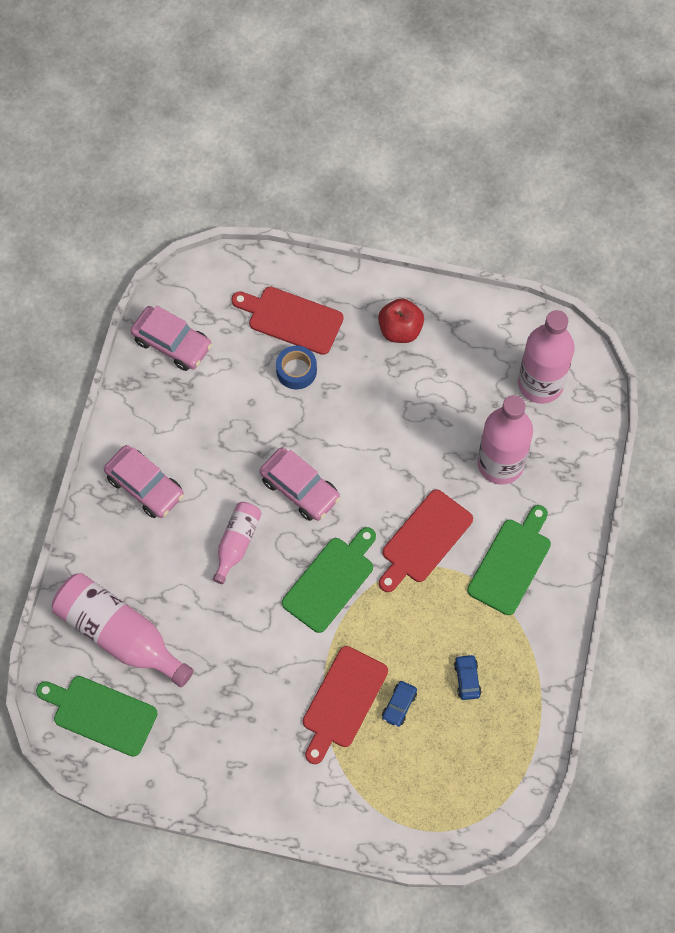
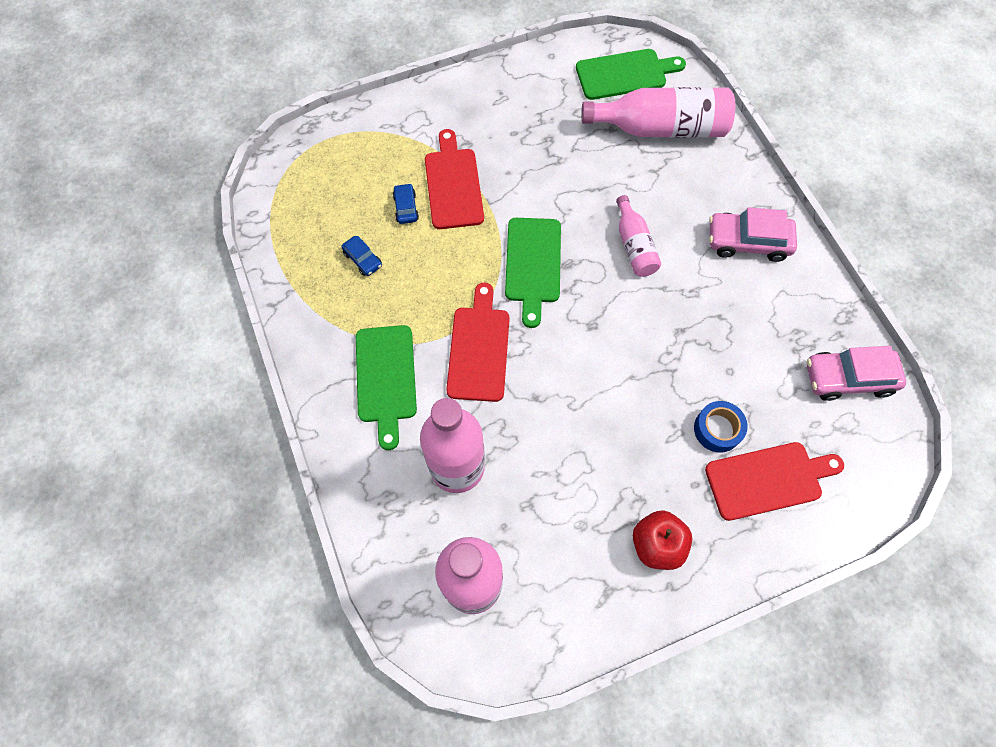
camera: 145 degrees right, 0 degrees up
pink car [260,447,340,521] -> none

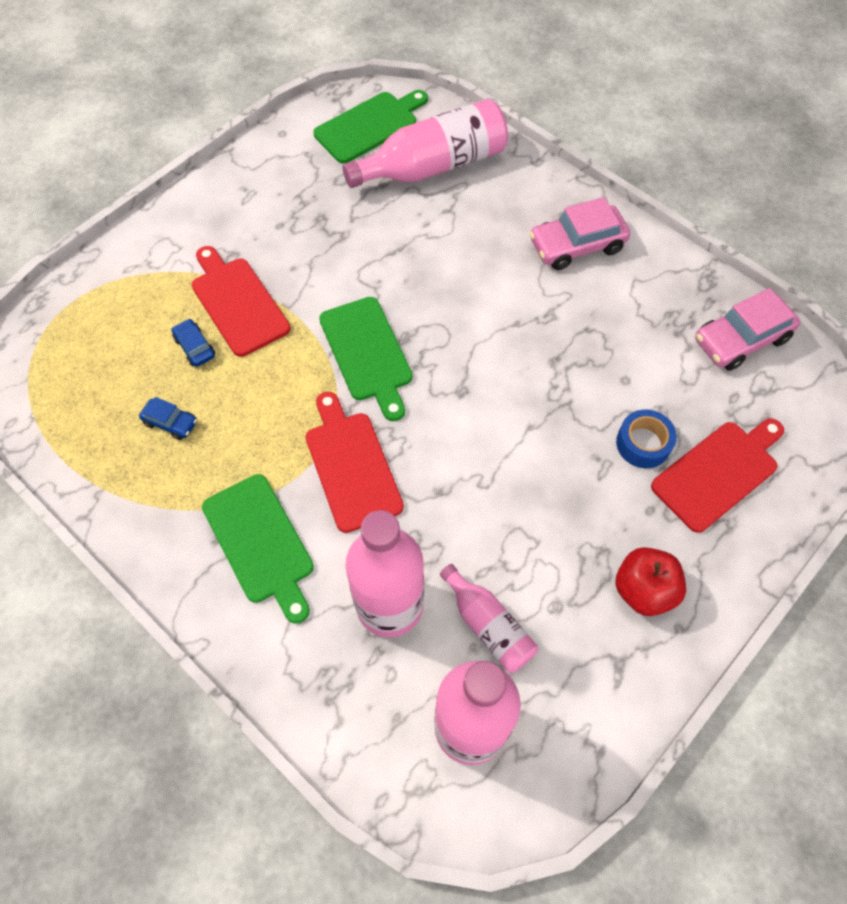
camera: 25 degrees left, 5 degrees down
pink bottle [616,195,661,277] -> pink bottle moved to [440,564,538,673]

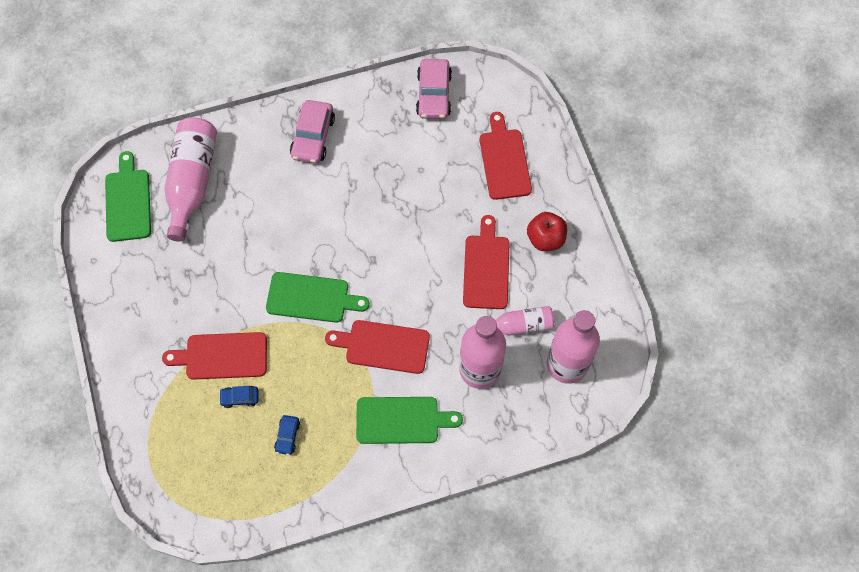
camera: 60 degrees left, 5 degrees up
blue car [139,397,197,440] -> blue car turned 135 degrees clockwise [274,415,300,455]
blue tape [616,410,677,468] -> none
none -> red cutting board [463,215,509,309]

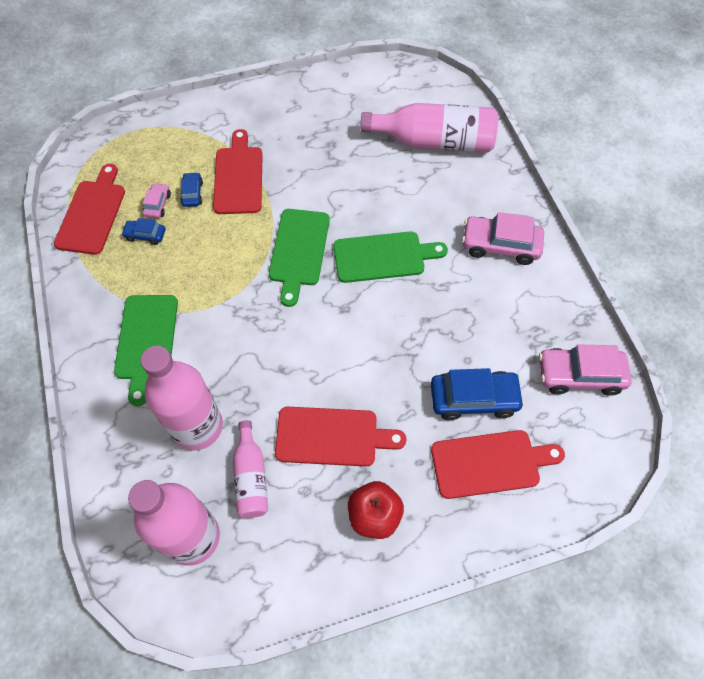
camera: 90 degrees right, 5 degrees down
green cutting board [105,151,151,242] -> green cutting board moved to [334,232,448,283]
red cutting board [325,320,430,374] -> red cutting board moved to [54,164,125,255]
none -> pink car [142,183,171,219]
none -> blue car [431,368,525,420]

